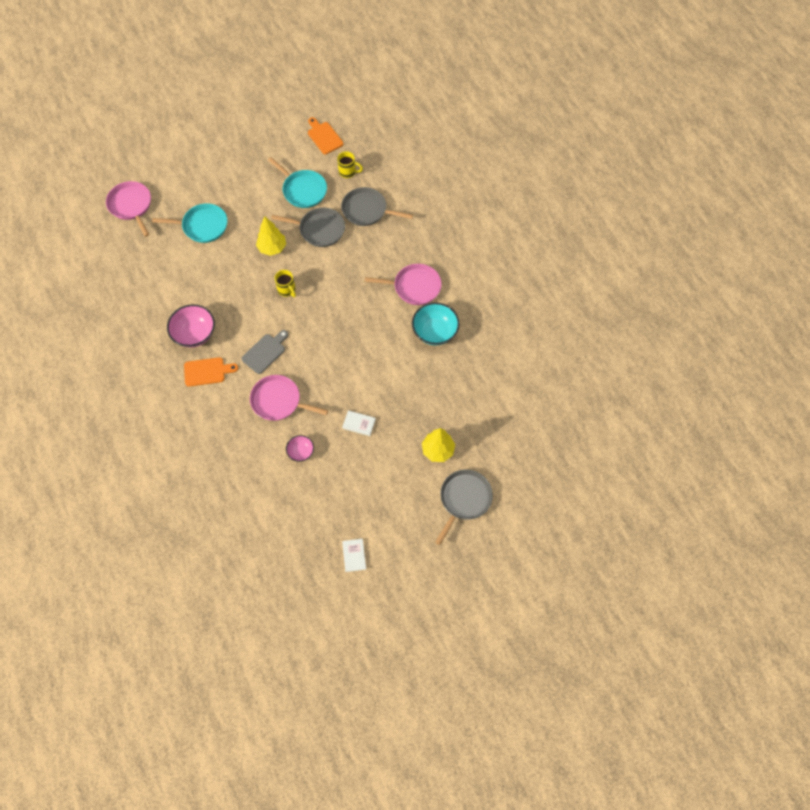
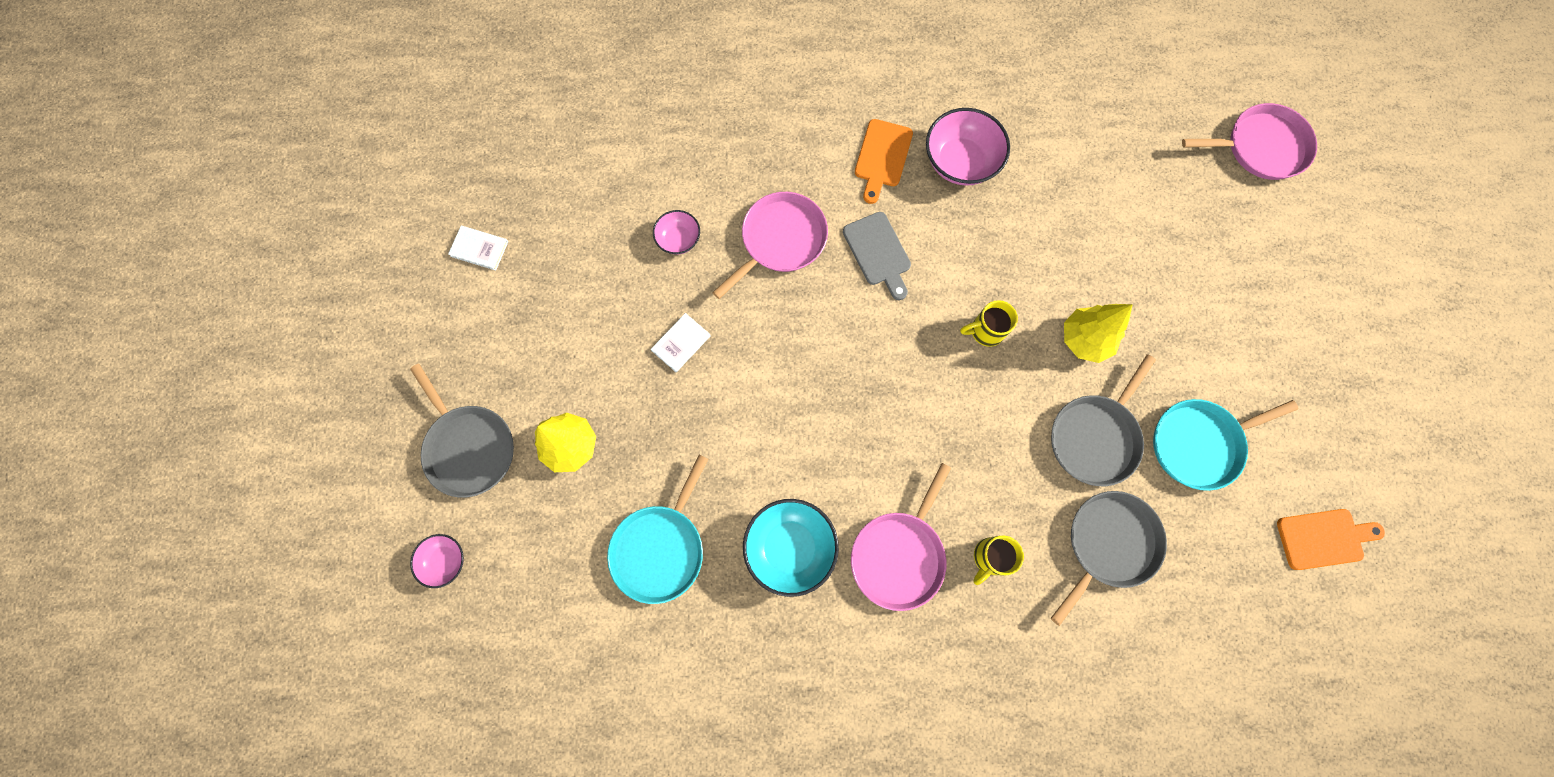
camera: 115 degrees right, 10 degrees up
turquoise pan [152,203,227,243] -> turquoise pan moved to [607,455,708,604]
yellow mug [337,151,363,178] -> yellow mug moved to [973,536,1024,585]
none -> pink bowl [410,534,464,588]

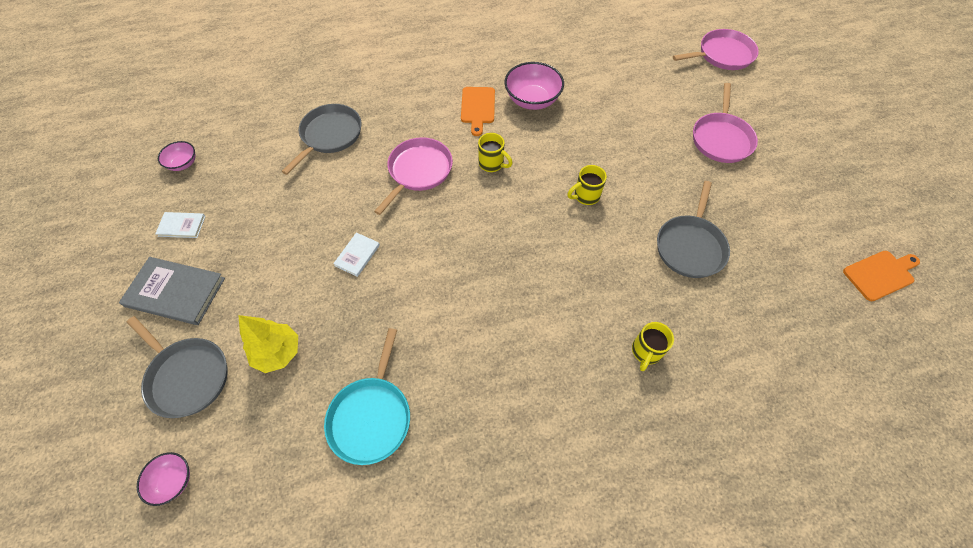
camera: 15 degrees left, 15 degrees down
pink bowl [653,210,700,254] -> pink bowl moved to [158,141,196,171]
turquoise bowl [743,499,839,597] -> none
grey cutting board [843,212,911,300] -> yellow mug [478,133,513,172]
pink pan [851,463,951,611] -> pink pan moved to [693,83,758,163]
grey pan [1051,491,1167,626] -> grey pan moved to [281,104,361,175]
yellow tree [1064,304,1133,363] -> none
turquoise pan [1153,399,1299,491] -> none
none -> grey book [119,257,225,325]

